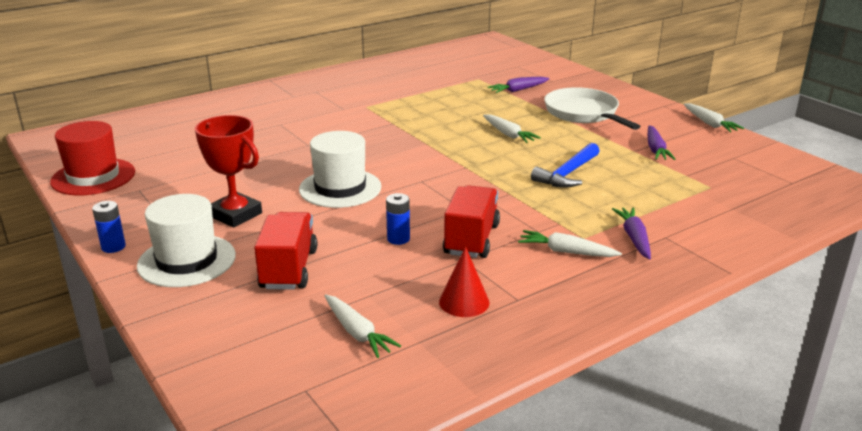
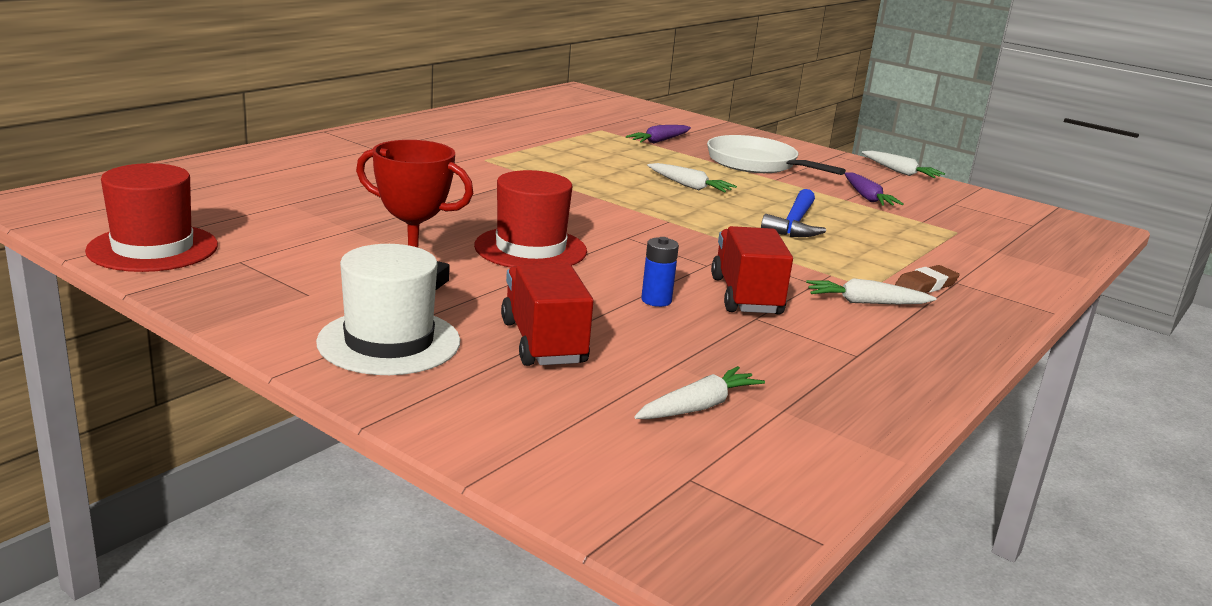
camera: 20 degrees left, 5 degrees down
blue battery [92,201,126,253] -> none
white hat [299,131,381,208] -> red hat [474,170,587,268]
white carrot [324,294,401,358] -> white carrot turned 75 degrees counterclockwise [634,366,765,419]
red cone [439,247,490,317] -> none
purple carrot [612,207,651,260] -> brown eraser [895,265,960,293]

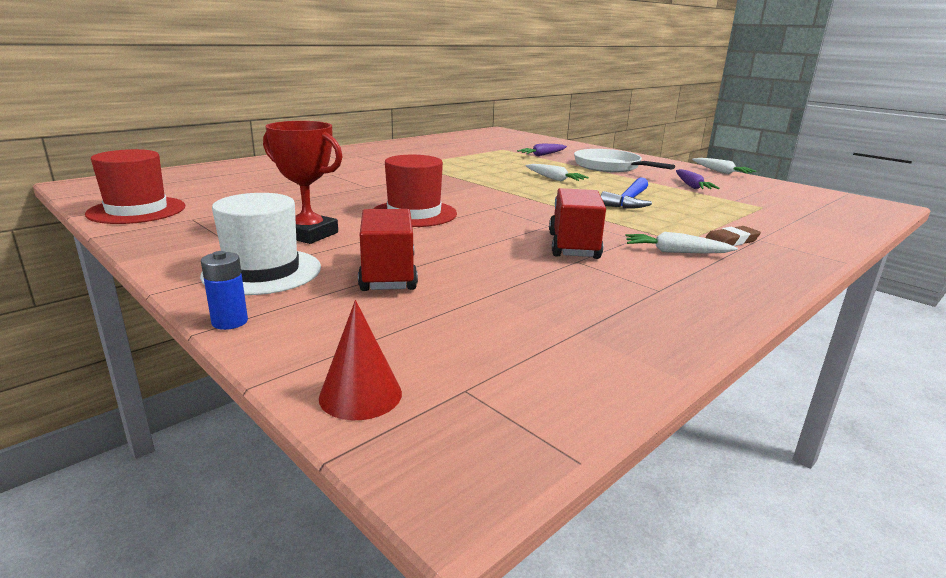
camera: 10 degrees right, 0 degrees up
white carrot [634,366,765,419] -> none
blue battery [641,237,679,307] -> blue battery moved to [201,251,248,330]
none -> red cone [319,300,402,420]

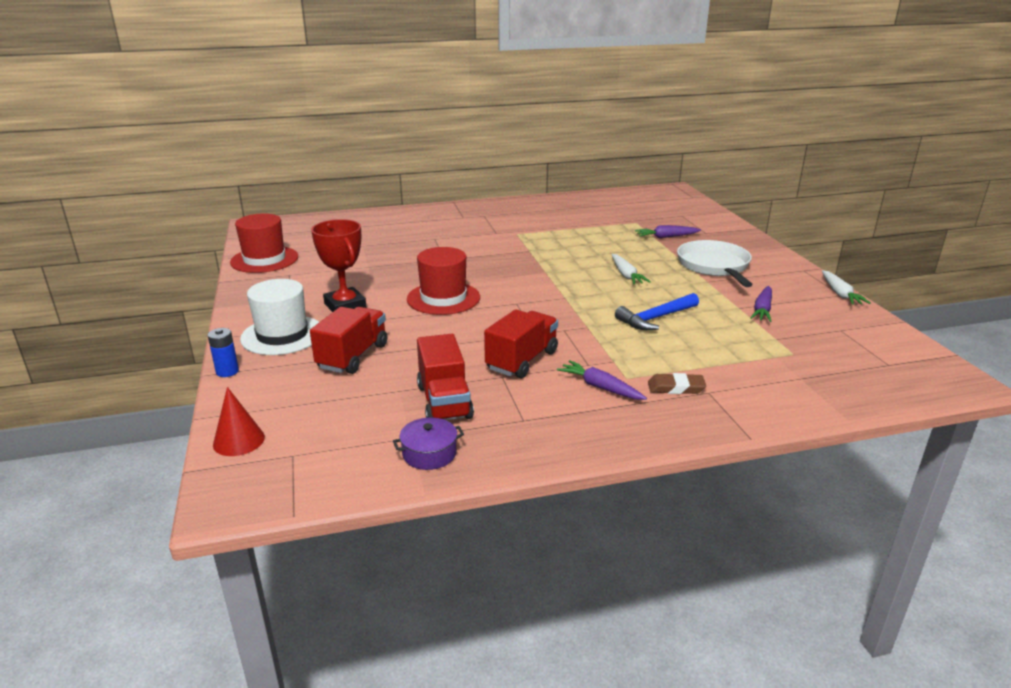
camera: 30 degrees right, 5 degrees up
white carrot [626,232,738,253] -> purple carrot [557,360,647,400]
none -> purple pot [393,417,464,470]
none -> red truck [417,334,474,420]

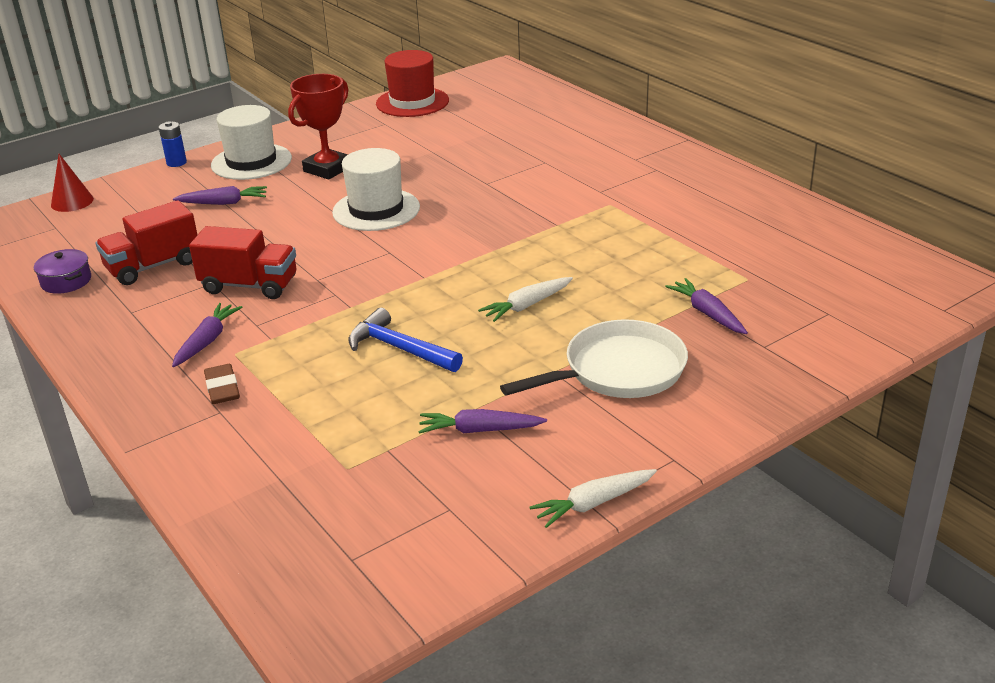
camera: 70 degrees right, 5 degrees up
red truck [310,307,387,374] -> purple carrot [173,186,267,205]
red hat [407,247,480,315] -> white hat [332,148,420,231]

